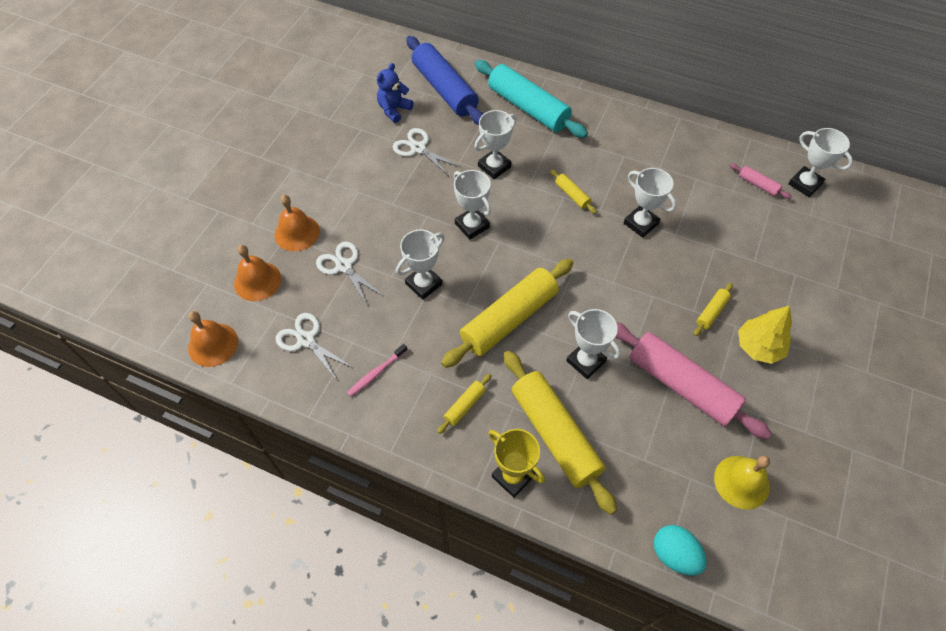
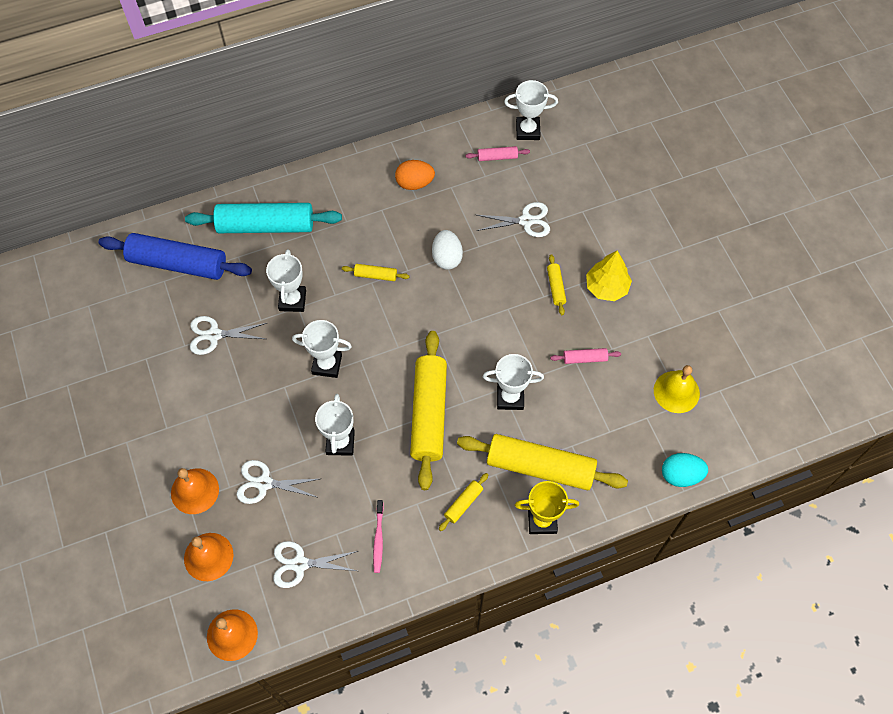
camera: 45 degrees left, 5 degrees up
blue teddy bear [377,63,413,123] -> none
yellow rolling pin [437,374,492,434] -> yellow rolling pin turned 45 degrees clockwise [439,473,488,531]
pink rolling pin [615,322,772,439] -> pink rolling pin [550,348,621,364], size x0.43
white trophy [624,168,677,238] -> white egg [432,230,463,270]
none -> orange egg [395,160,435,190]
none -> white scissors [477,202,550,237]

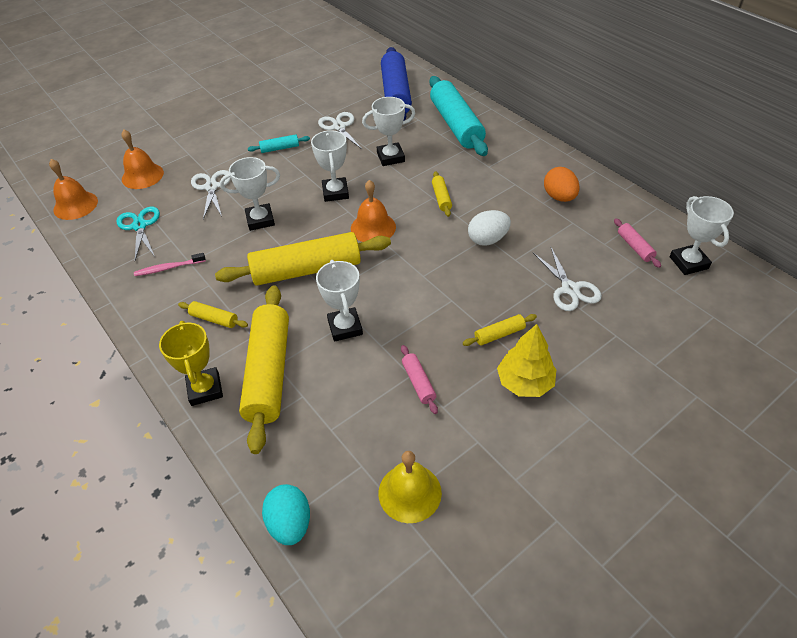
camera: 75 degrees right, 15 degrees down
orange bell [171,468,219,514] -> orange bell moved to [351,180,396,242]
white scissors [273,541,358,588] -> turquoise scissors [116,206,160,260]
none -> turquoise rolling pin [248,134,310,153]

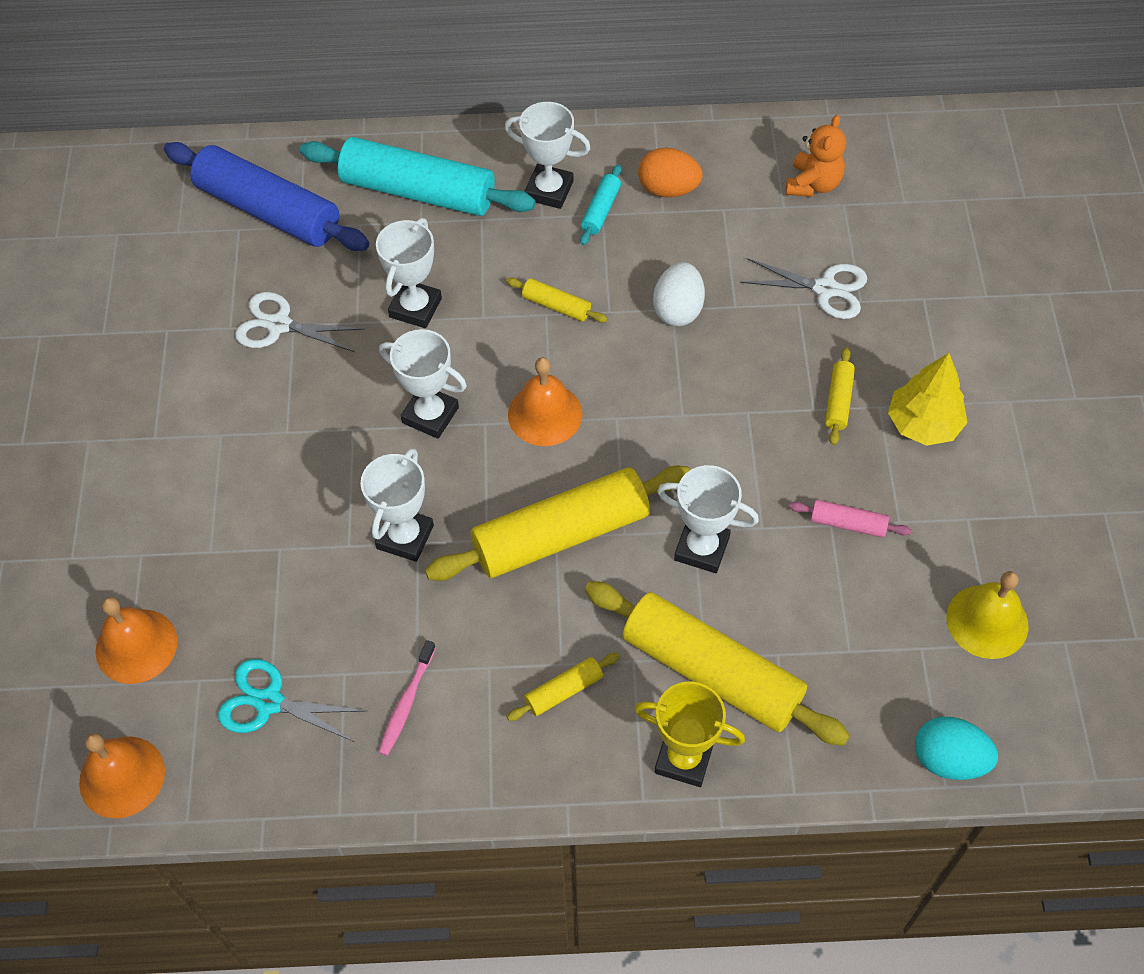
camera: 55 degrees left, 10 degrees up
white scissors [191,170,231,219] -> none
yellow rolling pin [215,232,391,286] -> yellow rolling pin turned 45 degrees clockwise [425,465,690,581]
turquoise rolling pin [248,134,310,153] -> turquoise rolling pin moved to [580,164,622,245]
pink rolling pin [614,218,661,268] -> orange teddy bear [786,115,846,197]
white trophy [670,196,734,275] -> white trophy moved to [505,102,590,209]

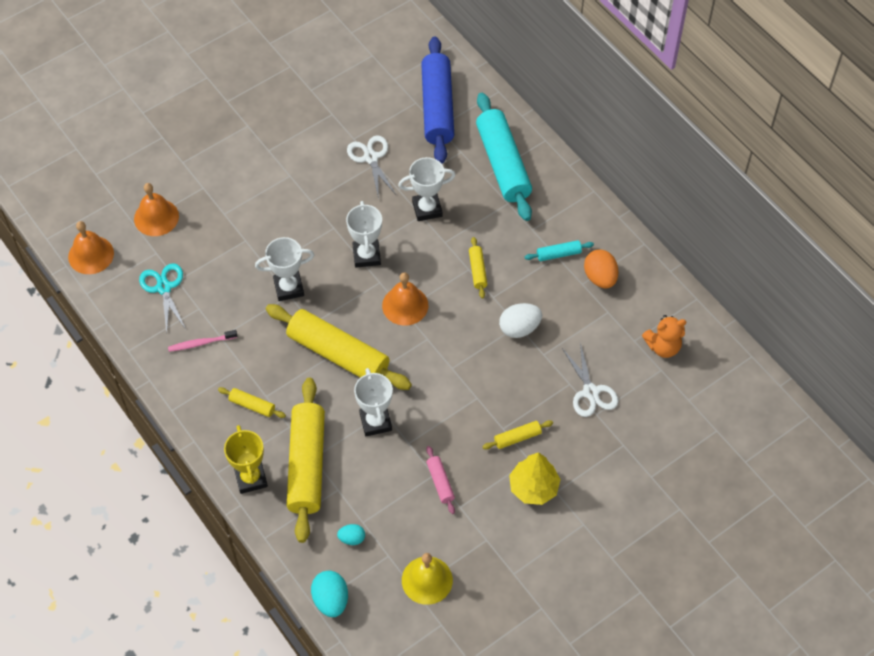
camera: 55 degrees right, 0 degrees up
white trophy [505,102,590,209] -> none
none -> turquoise egg [337,524,365,545]

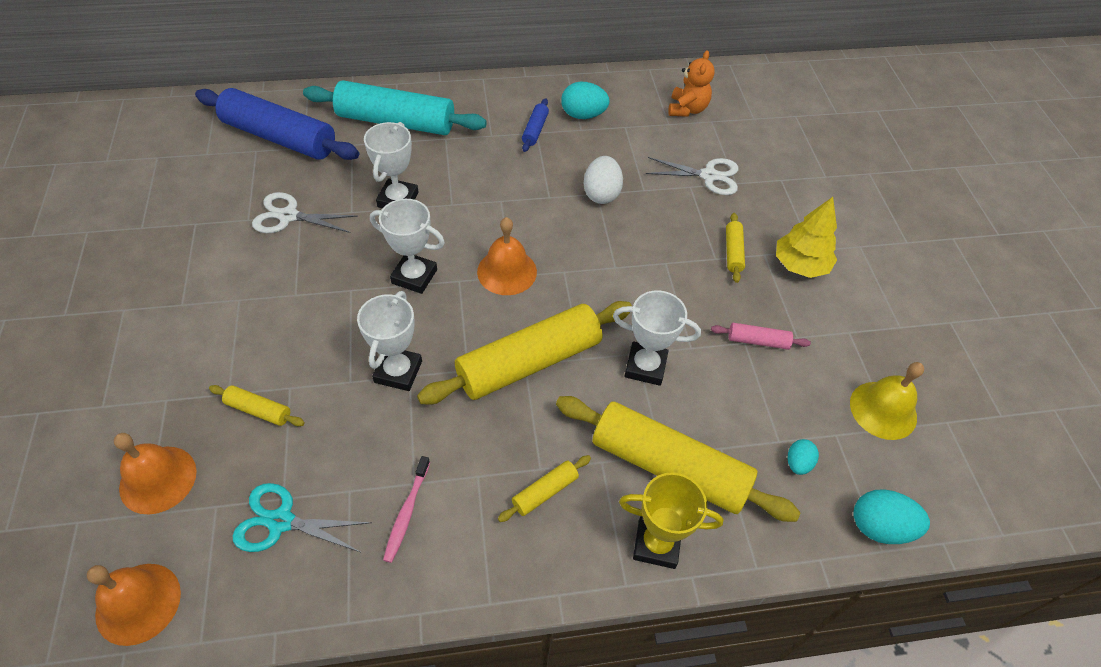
camera: 65 degrees left, 5 degrees down
yellow rolling pin [469,237,487,299] -> yellow rolling pin moved to [209,385,305,426]
turquoise rolling pin [525,240,594,261] -> blue rolling pin [522,99,549,152]
orange egg [584,250,618,288] -> turquoise egg [561,82,610,119]

